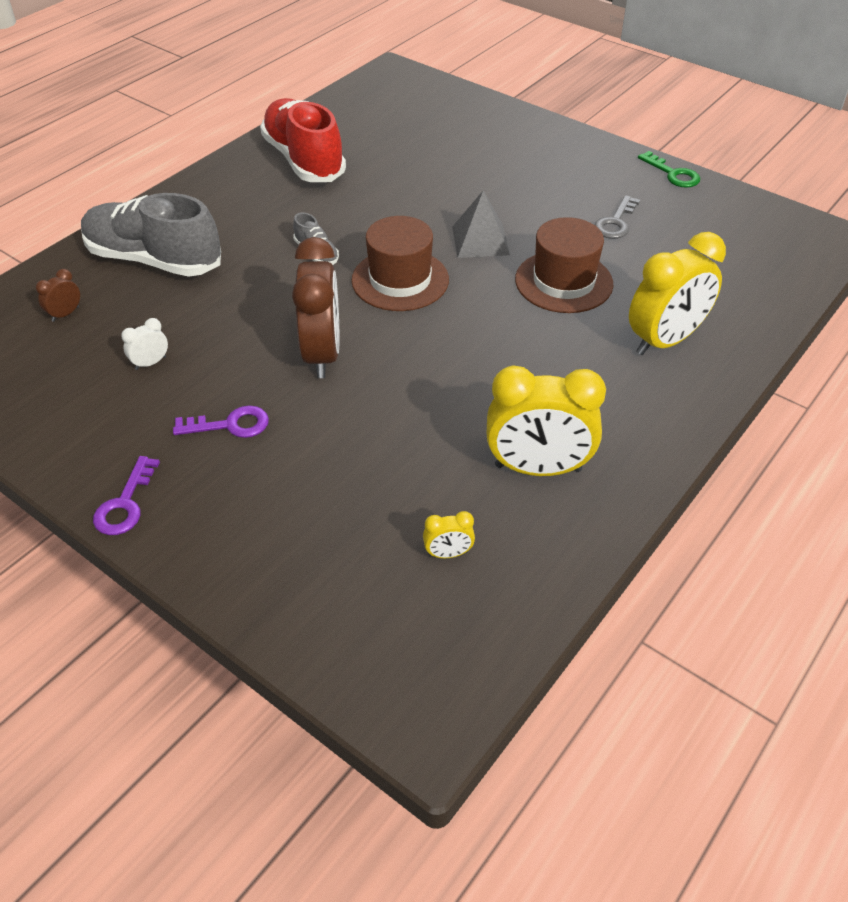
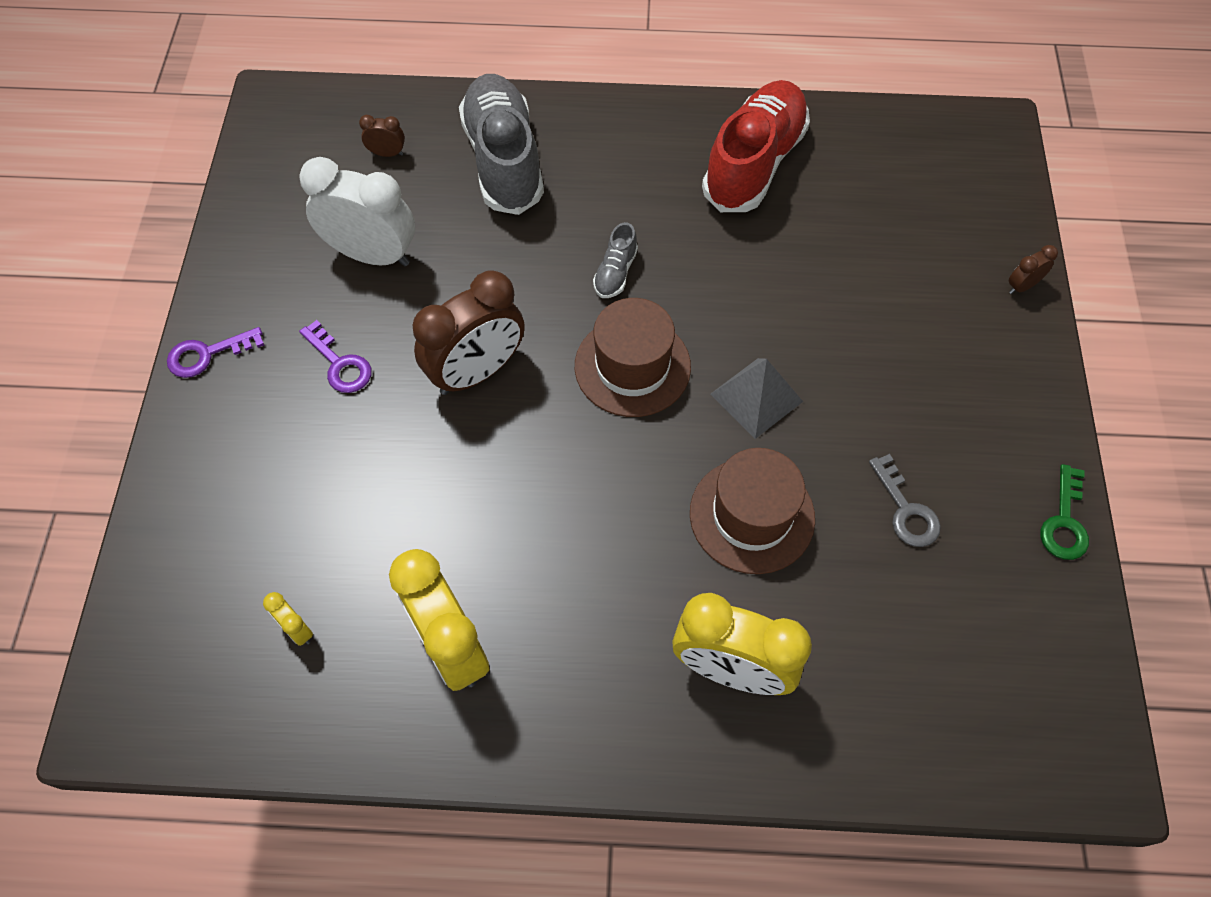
camera: 55 degrees right, 15 degrees up
white clock [121,318,168,370] -> white clock [299,157,415,266], size x2.34
grey key [594,195,640,239] -> grey key turned 105 degrees counterclockwise [869,454,941,547]
none -> brown clock [1009,245,1058,294]

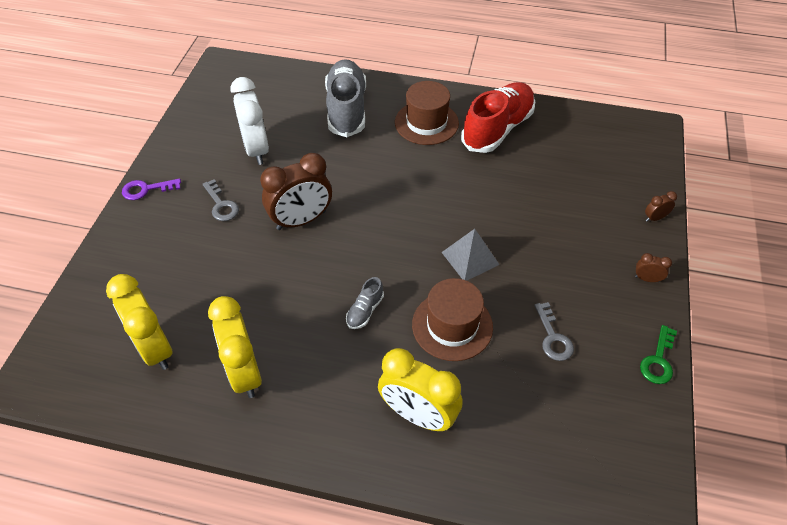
camera: 10 degrees right, 10 degrees down
yellow clock [263,592,313,646] -> yellow clock [106,274,173,370], size x2.34
white clock [299,157,415,266] -> white clock turned 135 degrees counterclockwise [230,77,269,165]
purple key [299,320,372,393] -> grey key [203,179,239,221]
brown clock [359,115,405,157] -> brown clock moved to [635,253,672,282]
brown hat [575,298,691,417] -> brown hat moved to [395,81,459,145]
grey shoe [593,222,638,298] -> grey shoe moved to [346,277,384,329]

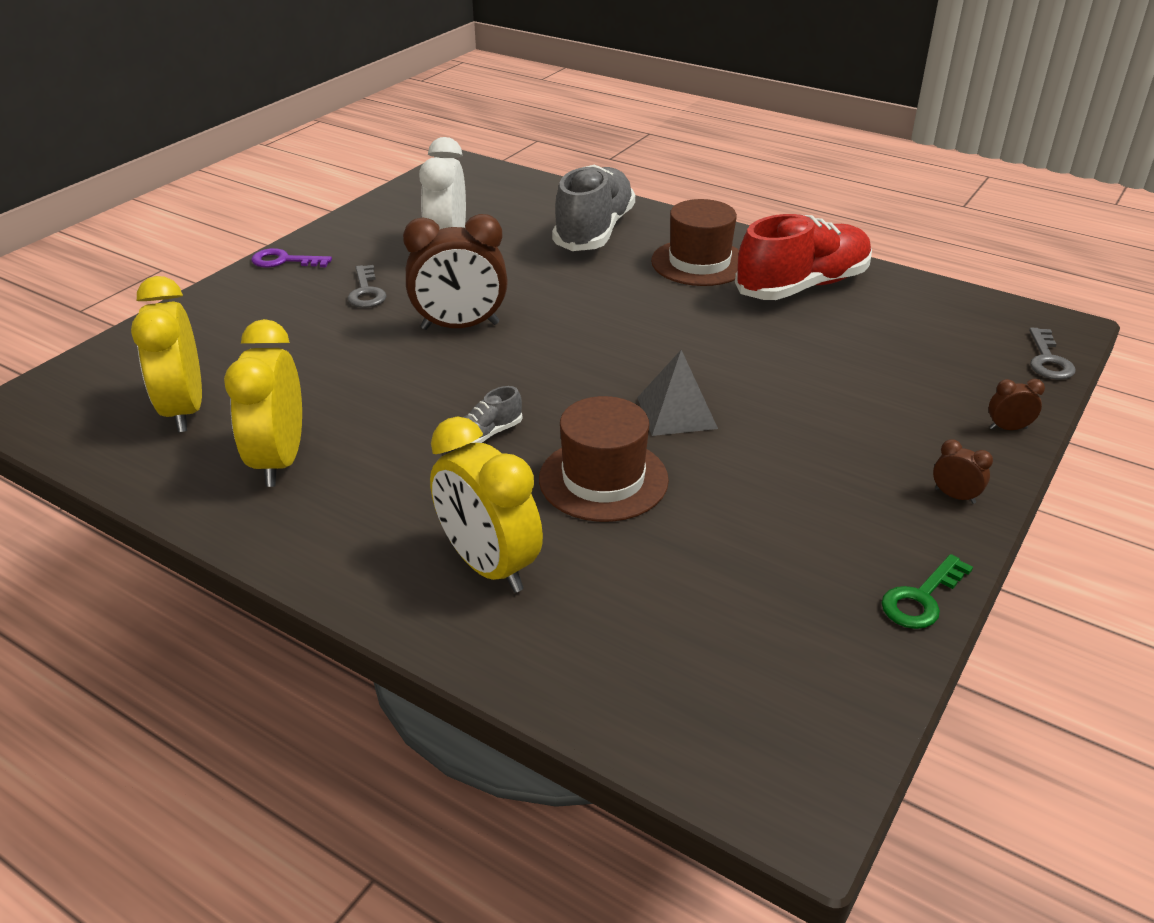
camera: 20 degrees right, 15 degrees down
grey key [534,302,574,361] -> grey key moved to [1029,328,1076,380]

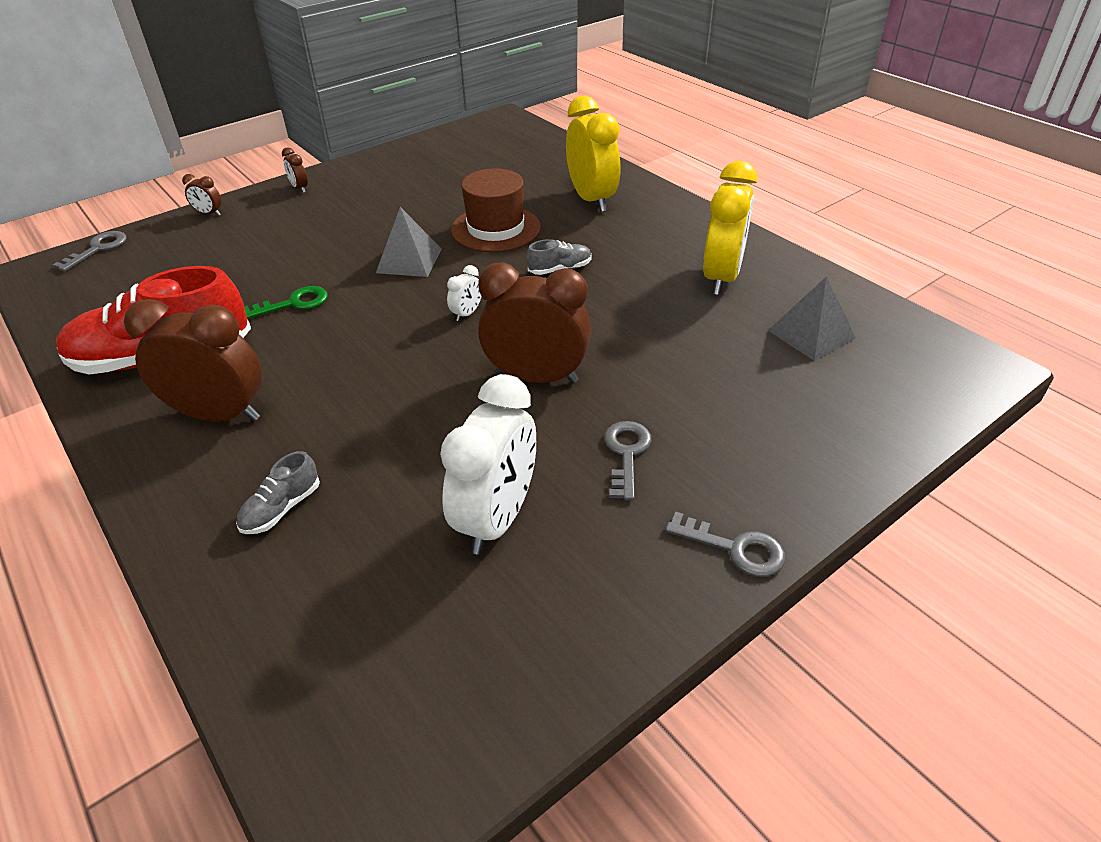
camera: 160 degrees left, 5 degrees up
yellow clock [131,276,202,432] -> grey pyramid [768,276,856,361]
purple key [251,248,332,268] -> grey key [665,511,785,577]
grey shoe [552,165,635,251] -> grey shoe [236,451,320,534], size x0.43
brown hat [651,199,739,286] -> brown clock [124,299,262,422]
green key [881,554,973,629] -> green key moved to [244,286,328,319]
none -> white clock [447,265,481,321]

